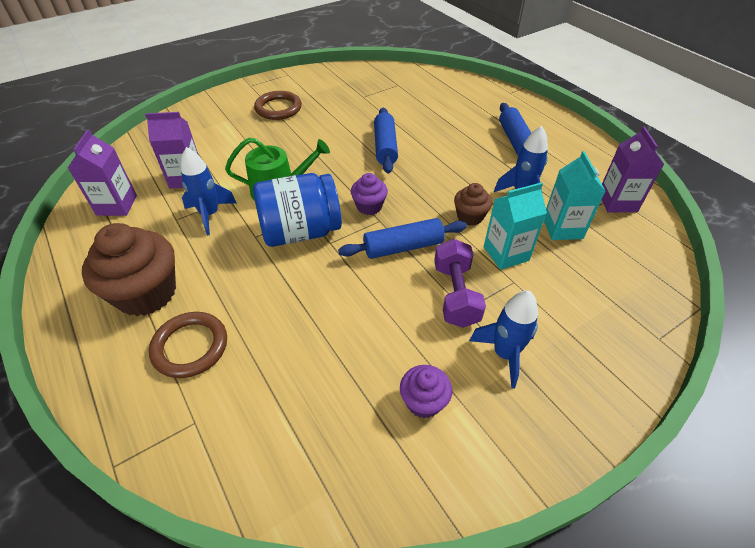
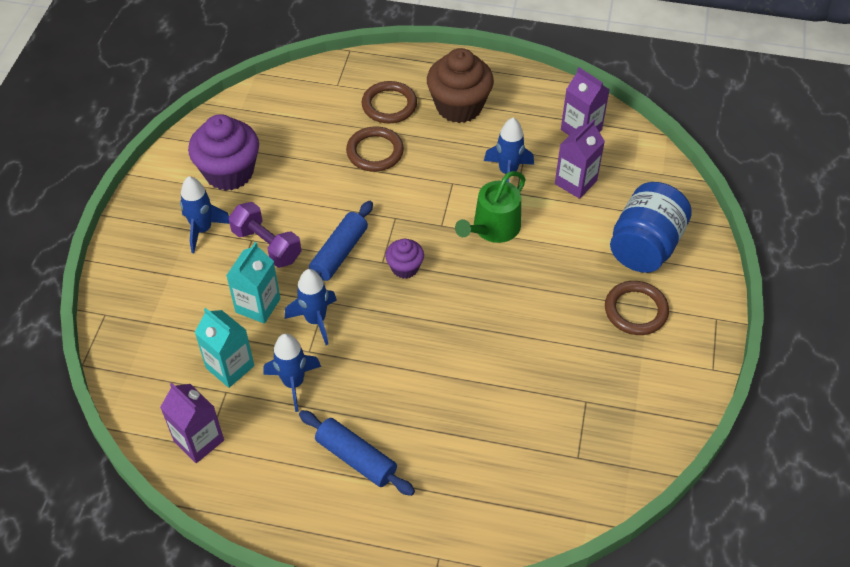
camera: 135 degrees right, 5 degrees up
blue jar [253,173,342,247] -> blue jar moved to [610,182,692,273]
blue rolling pin [374,108,398,174] -> none
purple cupcake [400,365,452,418] -> purple cupcake [188,114,259,191], size x1.91
brown cupcake [454,183,492,226] -> blue rocket [285,269,337,345]
none -> brown ring [346,126,404,172]

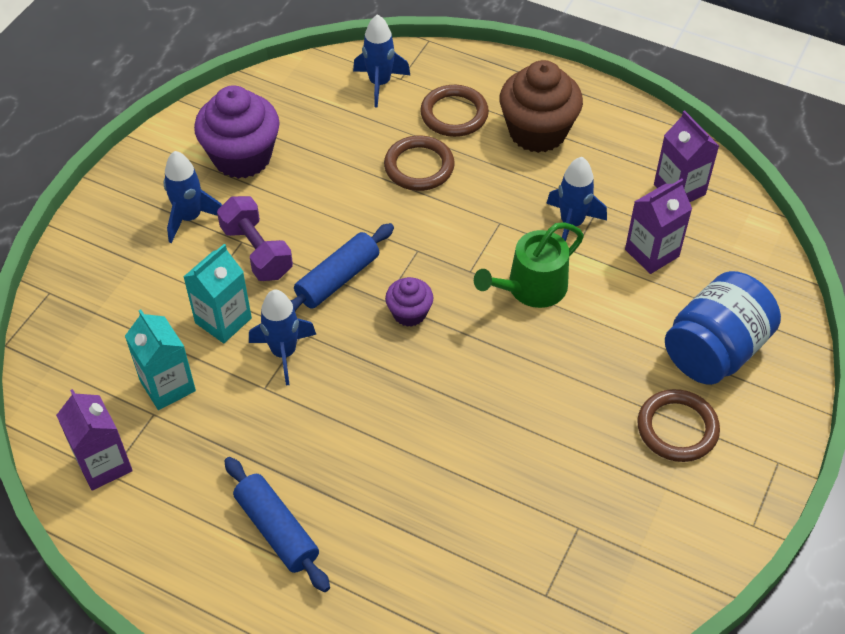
camera: 15 degrees right, 0 degrees up
blue rocket [263,333,321,412] -> blue rocket moved to [353,14,411,107]

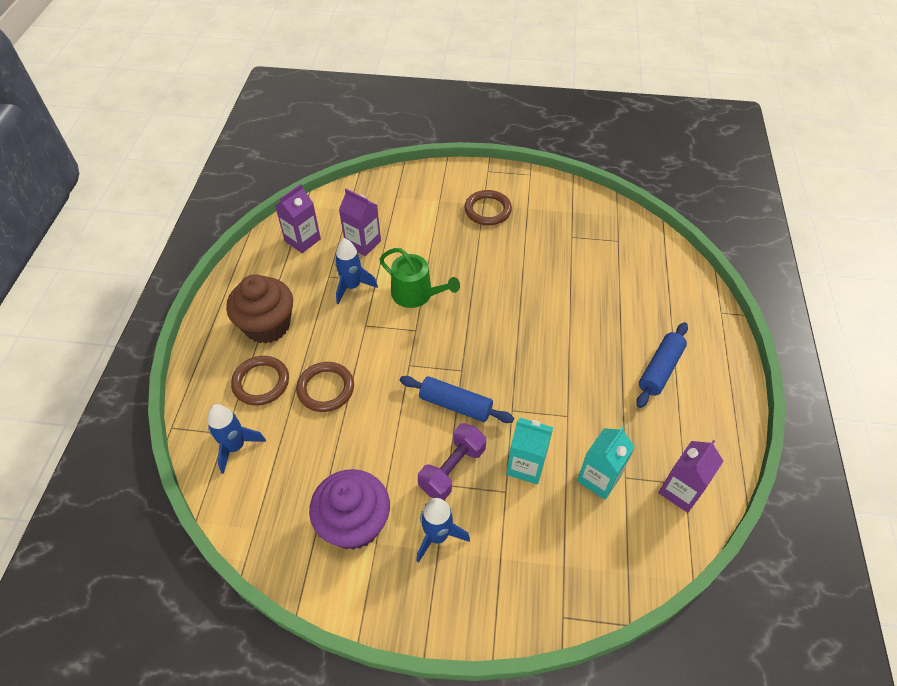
camera: 110 degrees left, 0 degrees up
blue rocket [249,290,316,386] -> none
purple cupcake [385,277,434,327] -> none
blue jar [665,271,781,385] -> none

